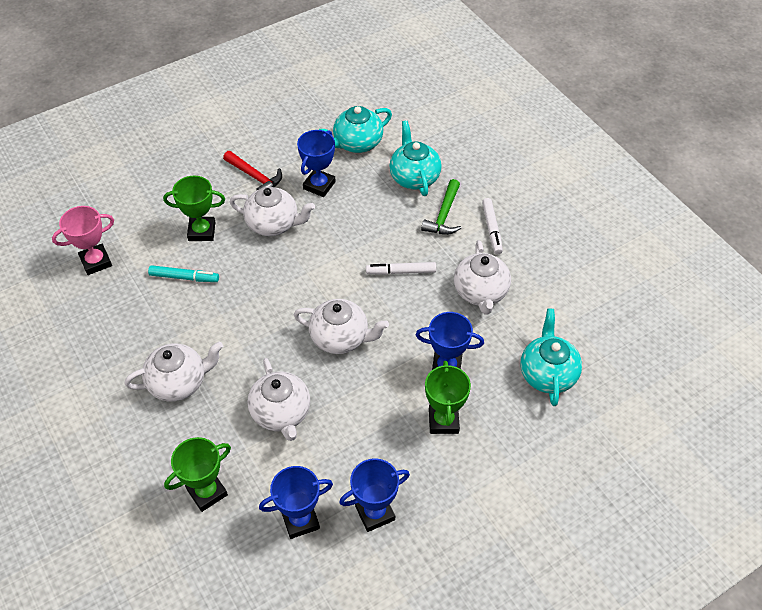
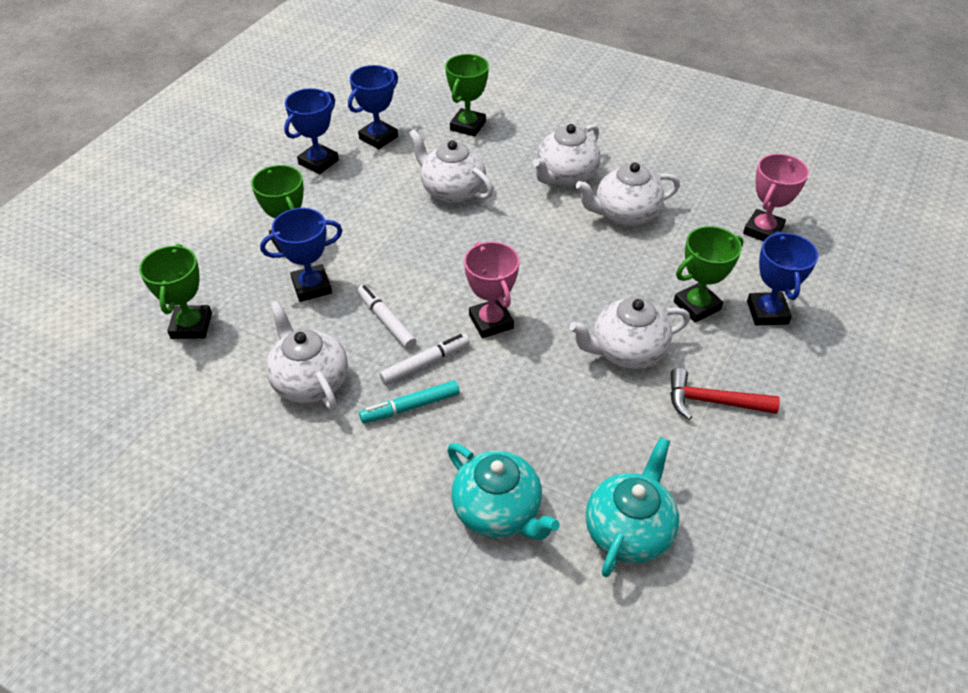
camera: 150 degrees right, 5 degrees down
turquoise marker [148,265,219,282] -> turquoise marker moved to [359,380,460,423]
white teapot [294,299,389,354] -> white teapot moved to [576,162,680,226]
blue trophy [297,130,336,197] -> blue trophy moved to [747,231,818,326]
green hammer [421,179,461,235] -> none
white marker [482,198,503,254] -> white marker moved to [357,284,416,349]
turquoise teapot [520,309,582,406] -> green trophy [139,244,212,339]
none -> pink trophy [464,242,520,338]

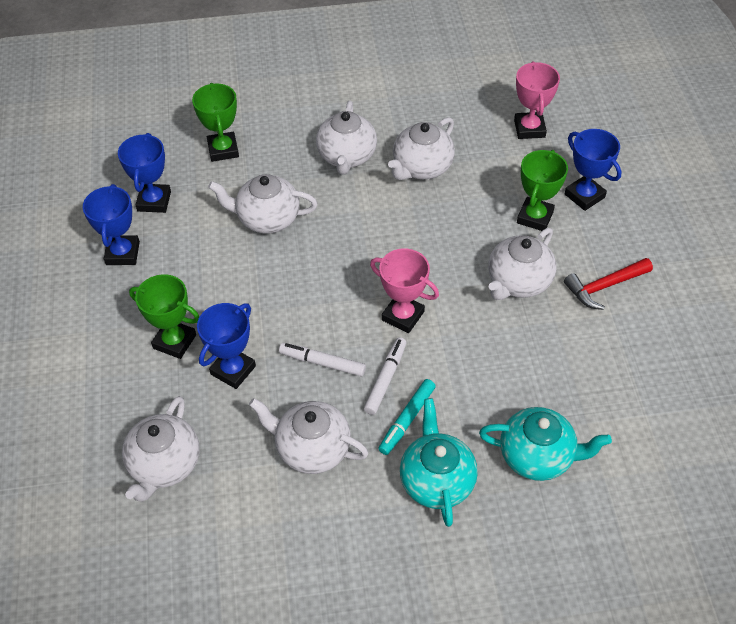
camera: 35 degrees left, 5 degrees up
green trophy [139,244,212,339] -> white teapot [122,396,200,502]
turquoise teapot [586,437,679,577] -> turquoise teapot moved to [400,398,478,527]

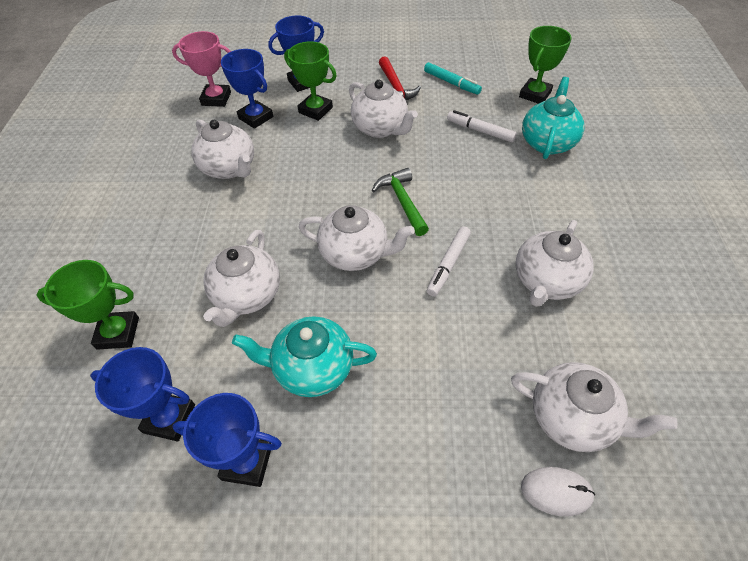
camera: 80 degrees left, 0 degrees up
green trophy [129,274,199,359] -> green trophy moved to [519,26,572,104]
blue trophy [197,303,256,389] -> blue trophy moved to [221,49,273,129]
white teapot [316,101,377,174] -> white teapot moved to [299,205,415,271]
white marker [364,337,407,415] -> white marker moved to [447,110,517,142]
pink trophy [370,249,439,333] -> green hammer [372,168,429,236]
turquoise marker [378,379,436,455] -> turquoise marker moved to [424,62,482,95]
turquoise teapot [400,398,478,527] -> turquoise teapot moved to [232,316,377,397]
none -> white mouse [521,467,595,516]

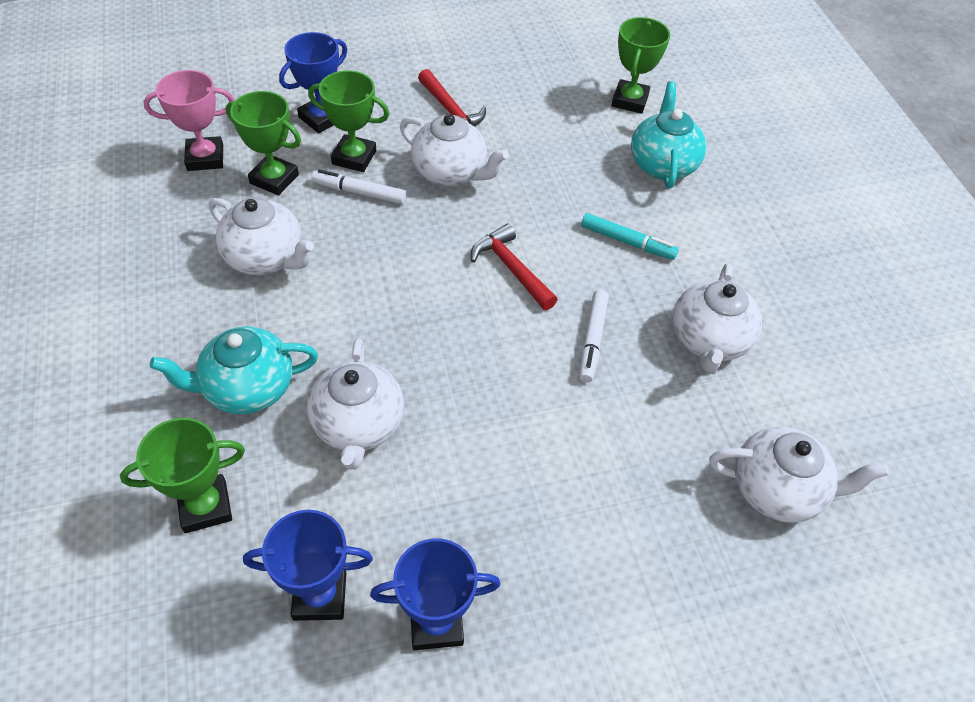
camera: 20 degrees left, 0 degrees up
blue trophy [221,49,273,129] -> green trophy [226,91,301,195]
turquoise teapot [232,316,377,397] -> turquoise teapot moved to [150,326,318,414]
white teapot [299,205,415,271] -> none
green hammer [372,168,429,236] -> red hammer [471,224,558,310]
turquoise marker [424,62,482,95] -> turquoise marker moved to [581,213,679,260]
white marker [447,110,517,142] -> white marker moved to [312,169,406,204]
white mouse [521,467,595,516] -> none

